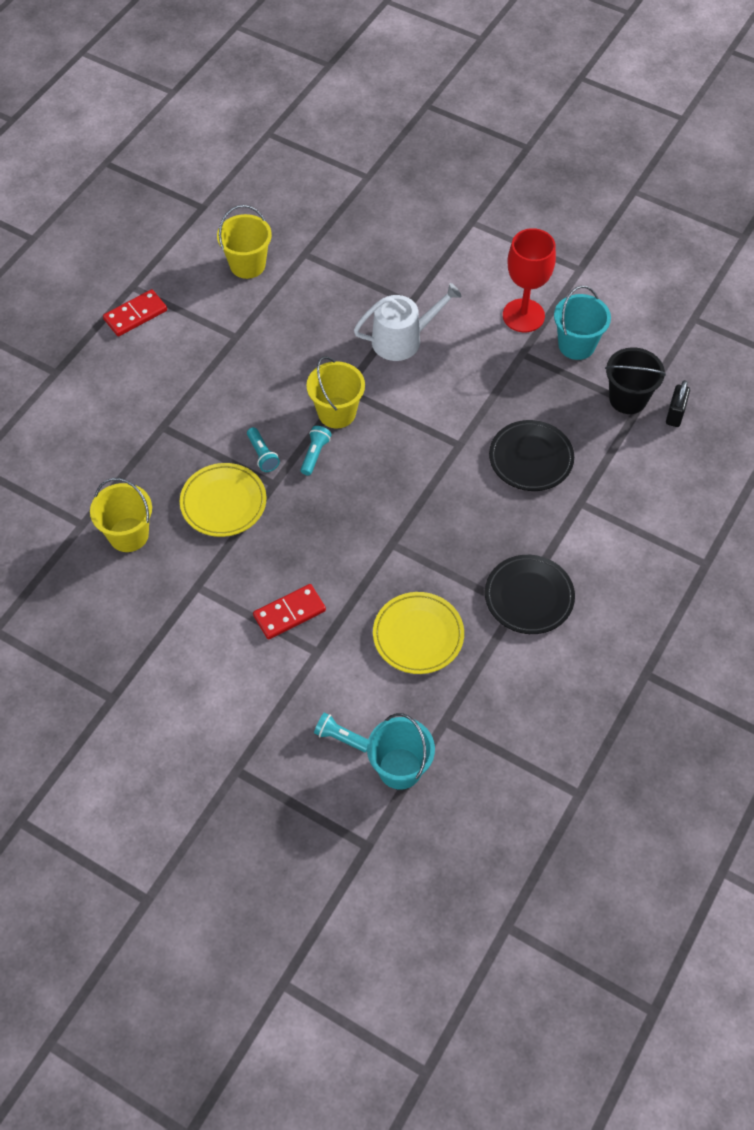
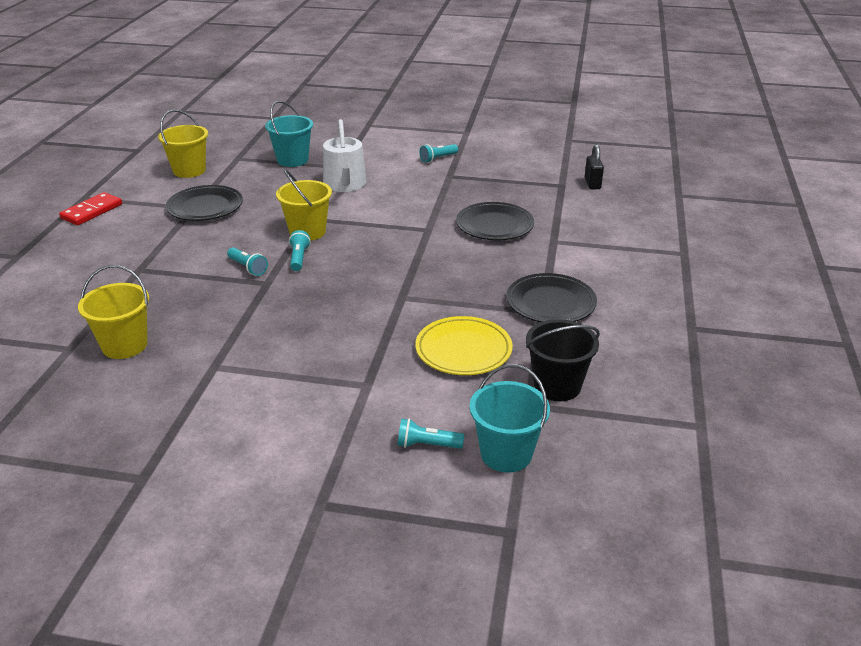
camera: 20 degrees left, 25 degrees down
yellow plate [180,463,266,537] -> none
red domino [253,584,326,640] -> none
white watering can [354,283,461,361] -> white watering can turned 120 degrees clockwise [323,119,366,192]
red goblet [503,228,556,332] -> turquoise flashlight [419,144,458,163]
turquoise bucket [554,286,611,360] -> turquoise bucket moved to [265,101,313,167]
black bucket [605,347,666,414] -> black bucket moved to [526,320,600,401]
none -> black plate [166,185,243,221]

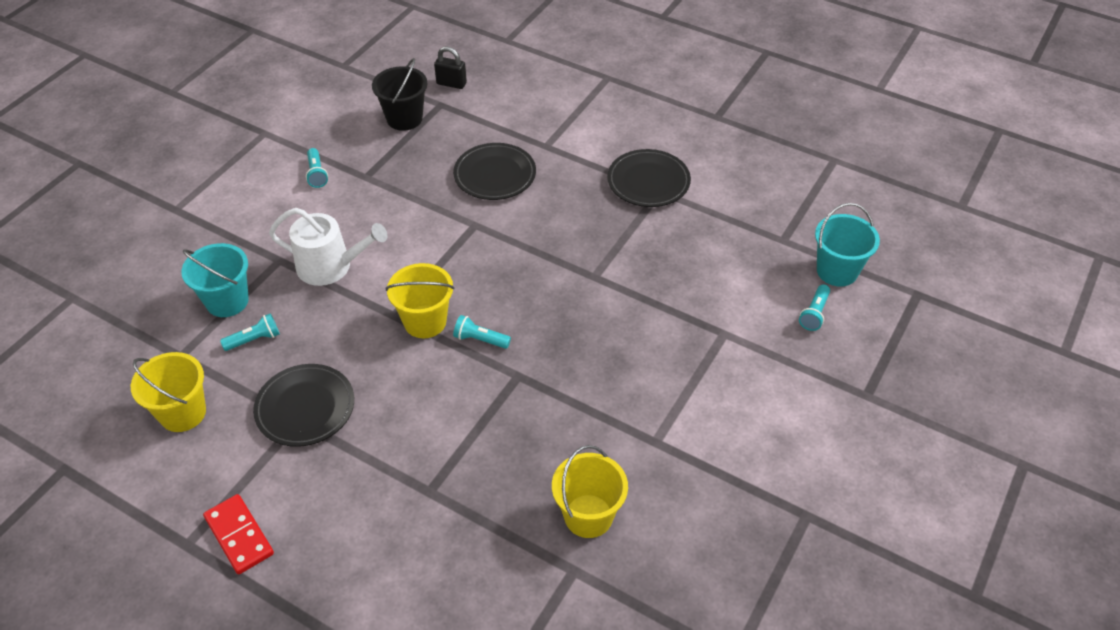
camera: 70 degrees left, 15 degrees up
turquoise flashlight [227,247,268,276] -> turquoise flashlight moved to [220,313,280,351]
yellow plate [415,316,513,375] -> none
black bucket [526,320,600,401] -> black bucket moved to [372,58,427,131]

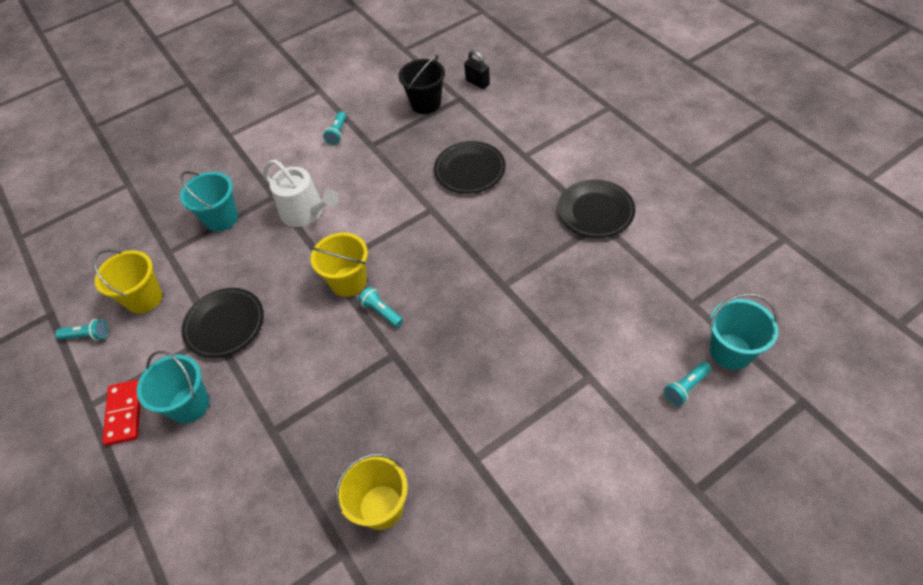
camera: 30 degrees right, 5 degrees up
turquoise flashlight [220,313,280,351] -> turquoise flashlight moved to [55,319,108,341]
none -> turquoise bucket [137,351,209,424]

